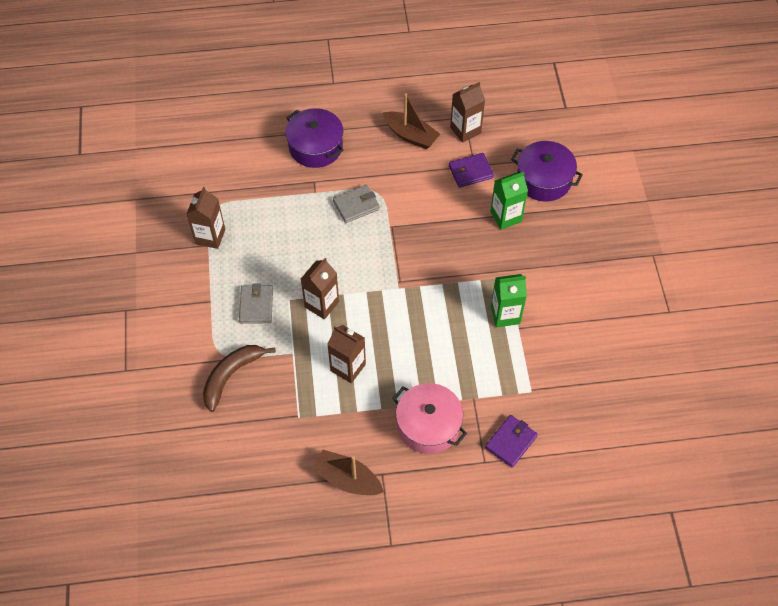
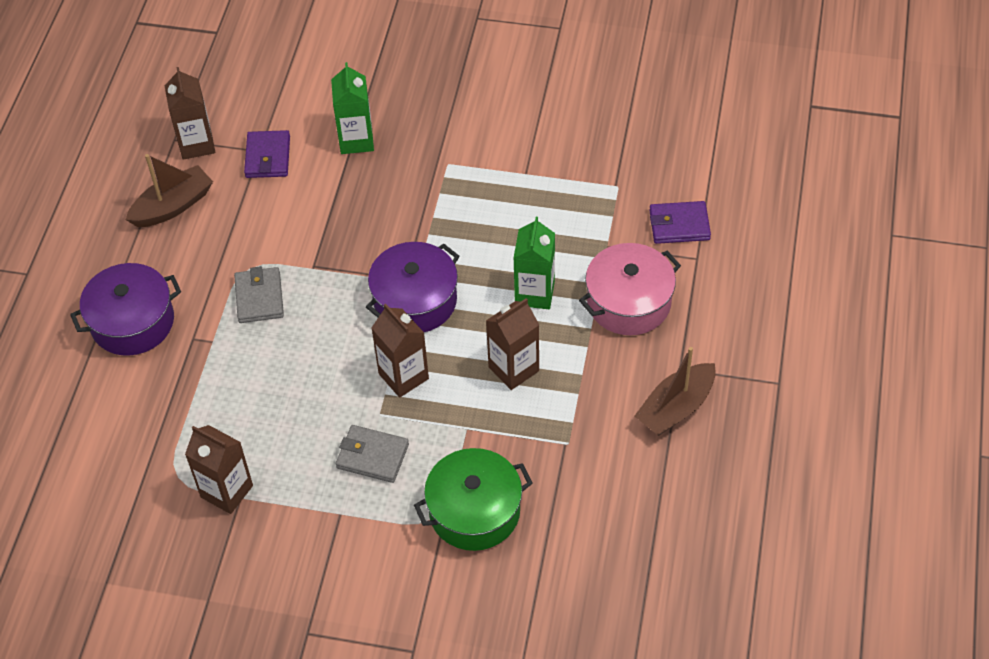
camera: 70 degrees left, 5 degrees down
brown banana [203,345,276,412] -> green pot [414,448,533,551]
purple wallet [485,415,538,468] -> purple wallet turned 60 degrees counterclockwise [649,201,711,244]
green carton [491,274,527,327] -> green carton moved to [514,217,555,309]
purple pot [511,141,583,202] -> purple pot moved to [366,242,460,332]

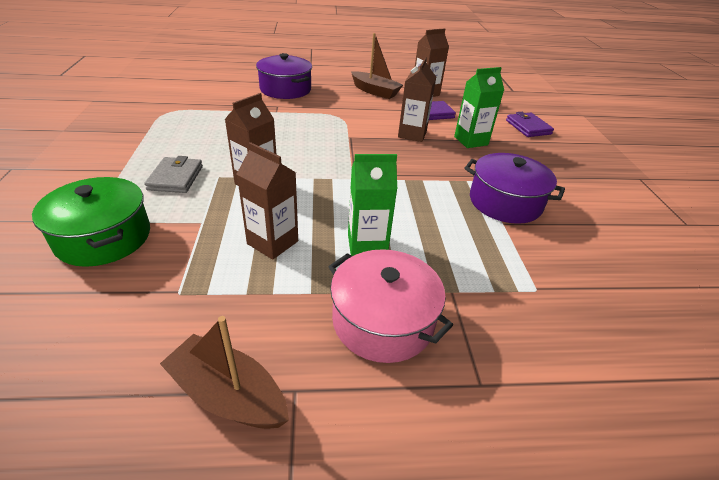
camera: 70 degrees right, 15 degrees down
brown carton [185,425,253,514] -> brown carton moved to [398,57,436,142]
grey wallet [234,266,284,323] -> none
purple pot [366,242,460,332] -> purple pot moved to [464,153,565,224]
purple wallet [649,201,711,244] -> purple wallet moved to [506,112,554,137]

